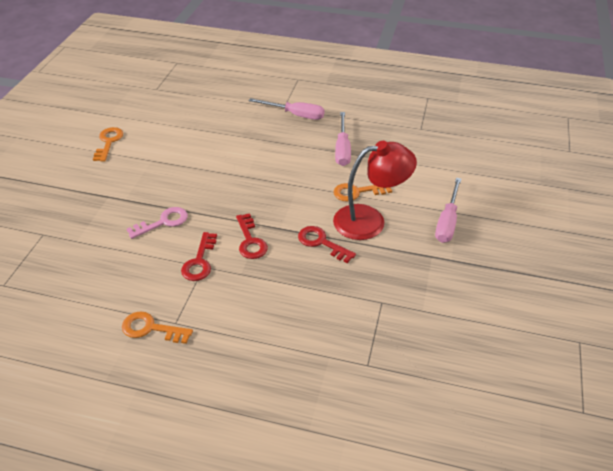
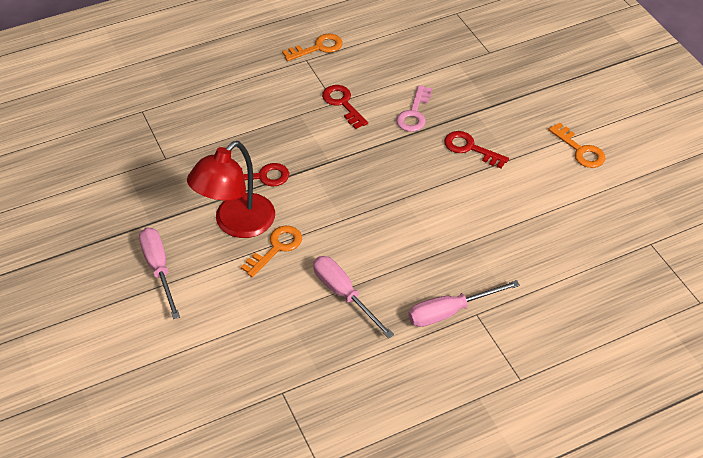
camera: 140 degrees right, 5 degrees up
red key [236,213,268,259] -> red key moved to [444,131,509,168]

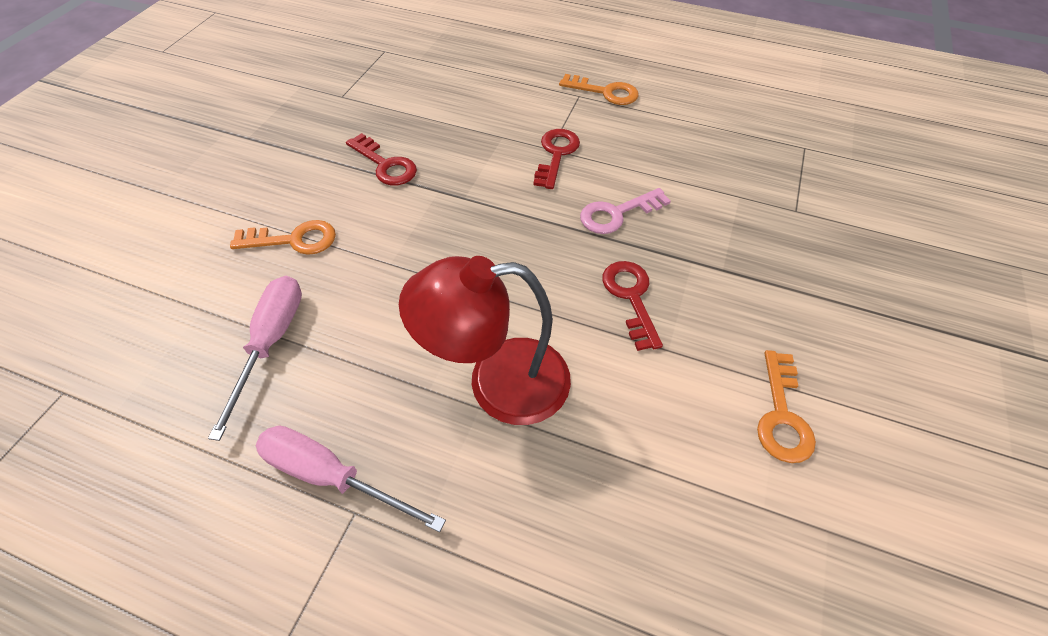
camera: 45 degrees right, 5 degrees up
pink screwdriver [139,227,180,319] -> none
red lamp [187,141,275,238] -> red lamp moved to [399,256,571,425]

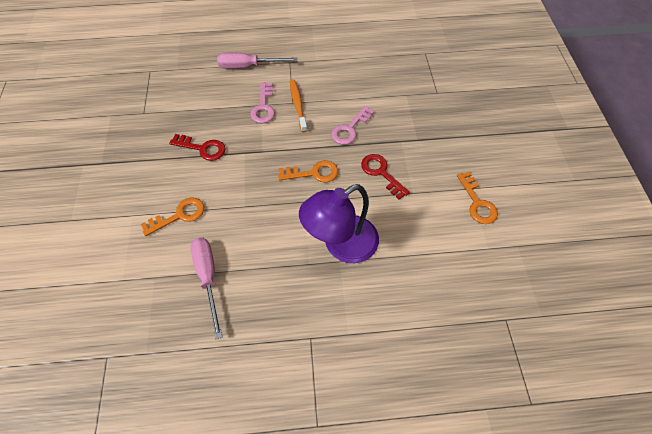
camera: 25 degrees left, 5 degrees up
pink screwdriver [256,426,446,532] -> pink screwdriver moved to [217,53,297,69]
red lamp [399,256,571,425] -> purple lamp [299,184,379,263]
red key [533,129,580,189] -> orange toothbrush [290,80,307,133]
orange key [559,74,638,105] -> orange key moved to [278,160,338,183]
none -> pink key [250,82,275,123]

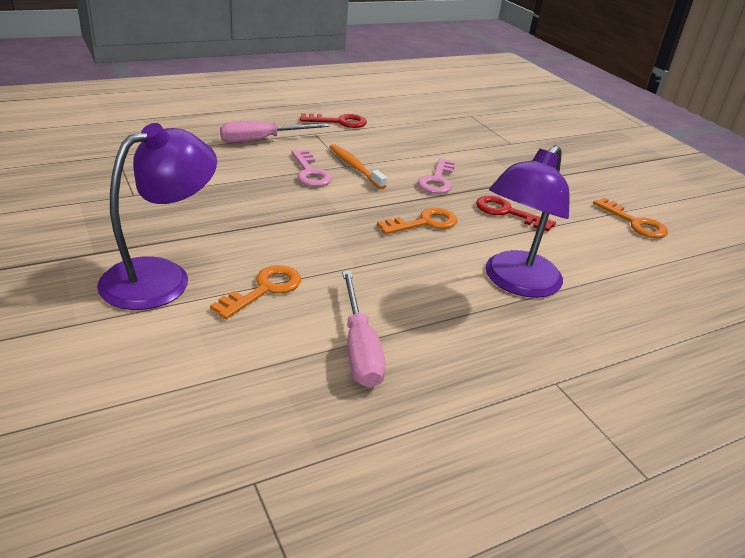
camera: 25 degrees left, 25 degrees down
red key [169,134,225,161] -> red key moved to [300,113,367,128]
pink screwdriver [190,238,222,339] -> pink screwdriver turned 150 degrees counterclockwise [342,271,386,388]
none -> purple lamp [97,123,217,310]

